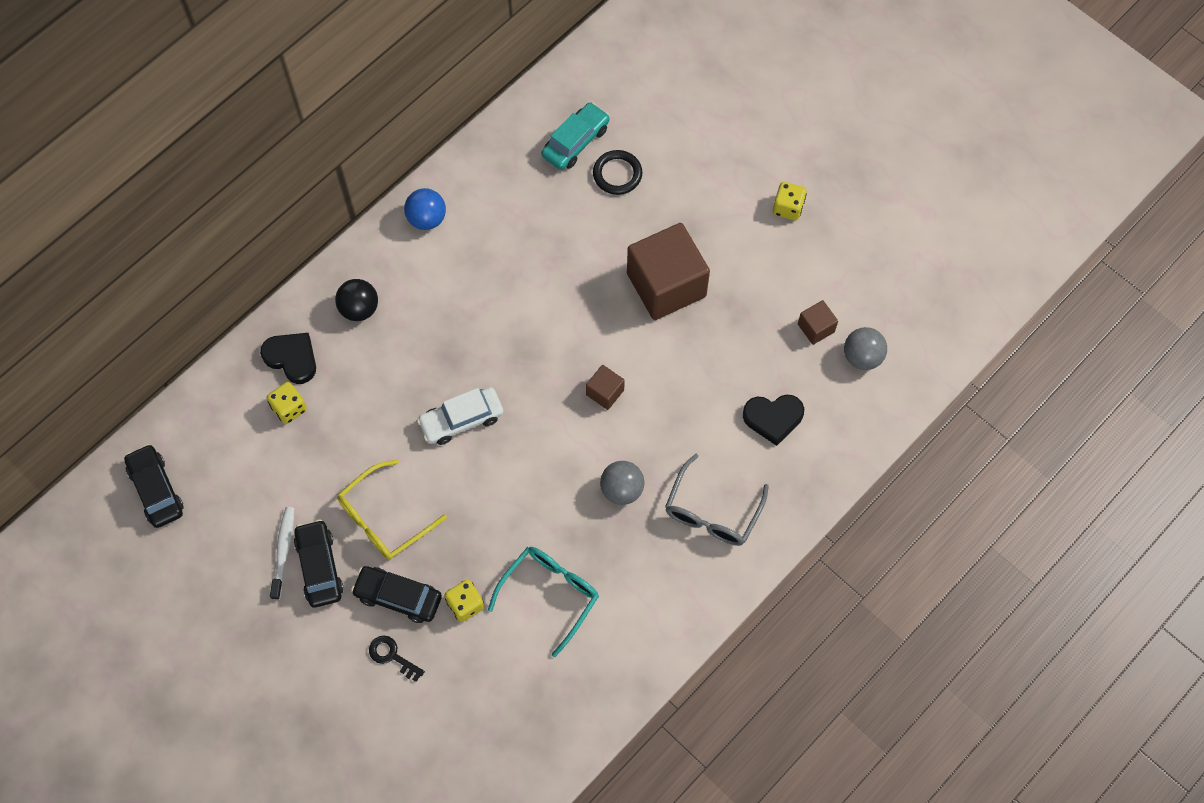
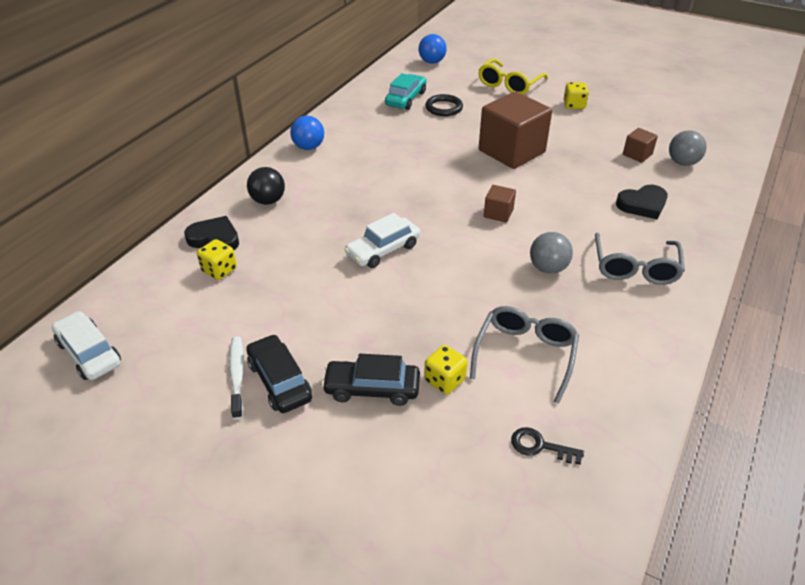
camera: 15 degrees left, 25 degrees down
black car [124,444,183,528] -> white car [52,311,121,380]
yellow glasses [337,459,447,560] -> yellow glasses moved to [478,59,548,94]
black key [369,636,425,682] -> black key moved to [511,427,584,465]
turquoise glasses [488,547,599,657] -> grey glasses [470,306,579,404]
none -> blue ball [419,34,447,64]

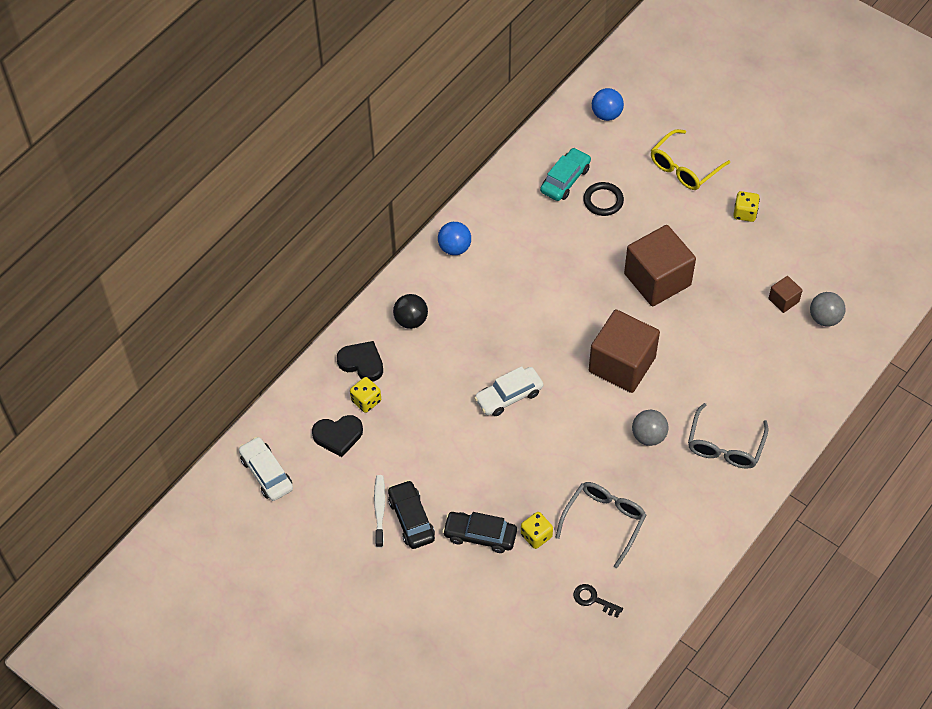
camera: 10 degrees right, 15 degrees up
brown cube [484,185,516,223] -> brown cube [589,310,660,393], size x2.22
black heart [616,185,668,219] -> black heart moved to [312,415,363,457]

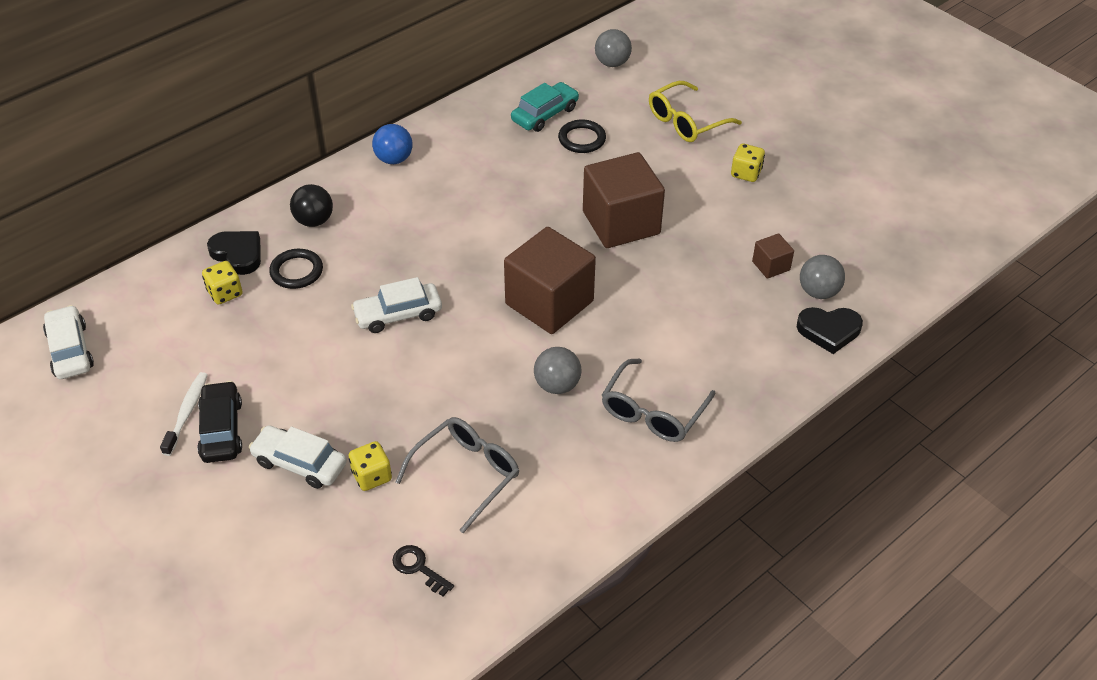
camera: 10 degrees right, 10 degrees down
black heart [312,415,363,457] -> black heart moved to [797,307,863,354]
black car [442,512,517,553] -> white car [249,425,347,489]
blue ball [592,88,624,121] -> grey ball [595,29,632,67]
none -> black ring [269,249,323,289]

